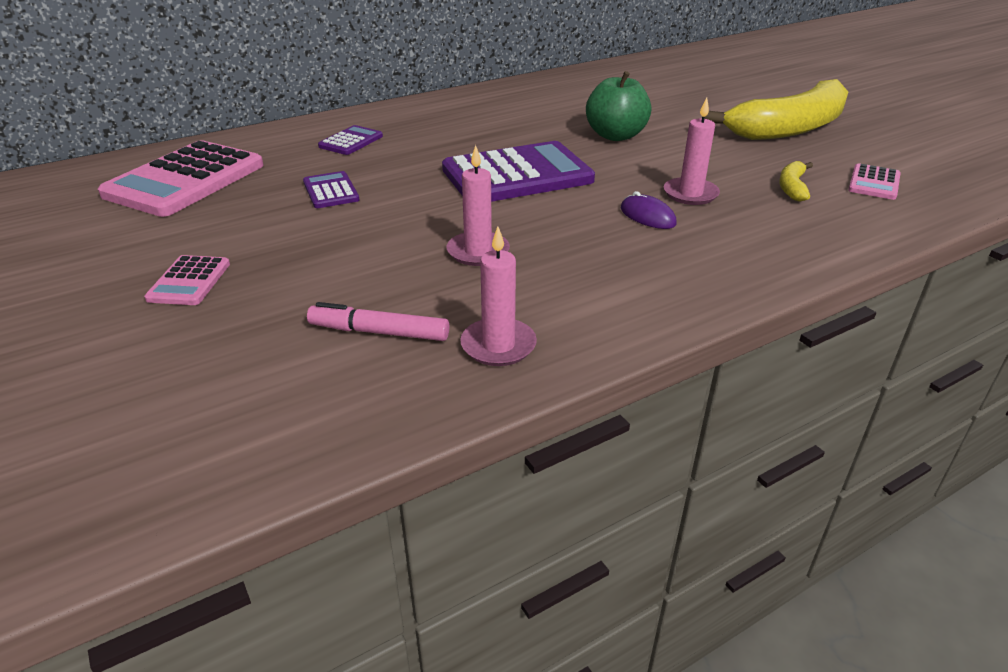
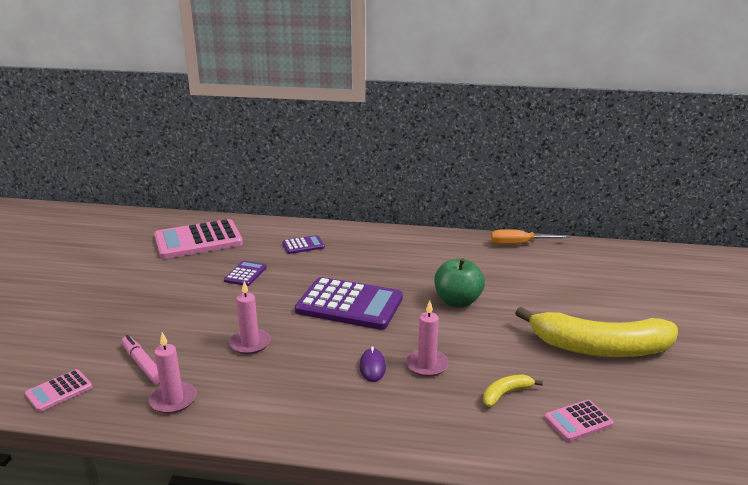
camera: 40 degrees right, 10 degrees down
pink calculator [144,255,230,305] -> pink calculator moved to [25,369,93,412]
none -> orange screwdriver [491,229,570,245]

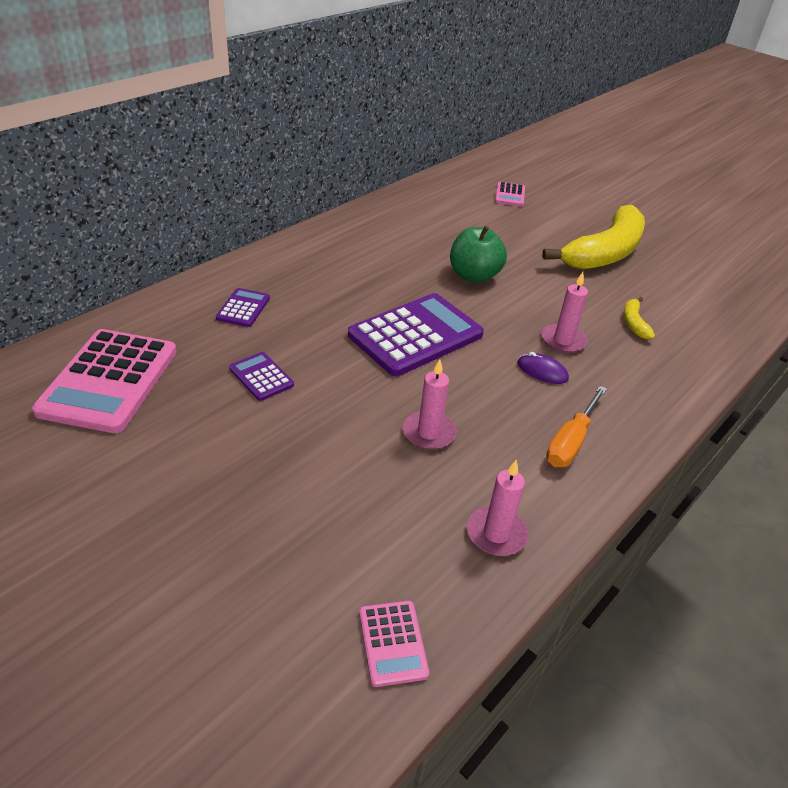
camera: 60 degrees left, 15 degrees up
pink marker [121,335,160,384] -> none
orange screwdriver [491,229,570,245] -> orange screwdriver moved to [546,386,607,467]
pink calculator [544,400,613,441] -> pink calculator moved to [495,182,525,206]

